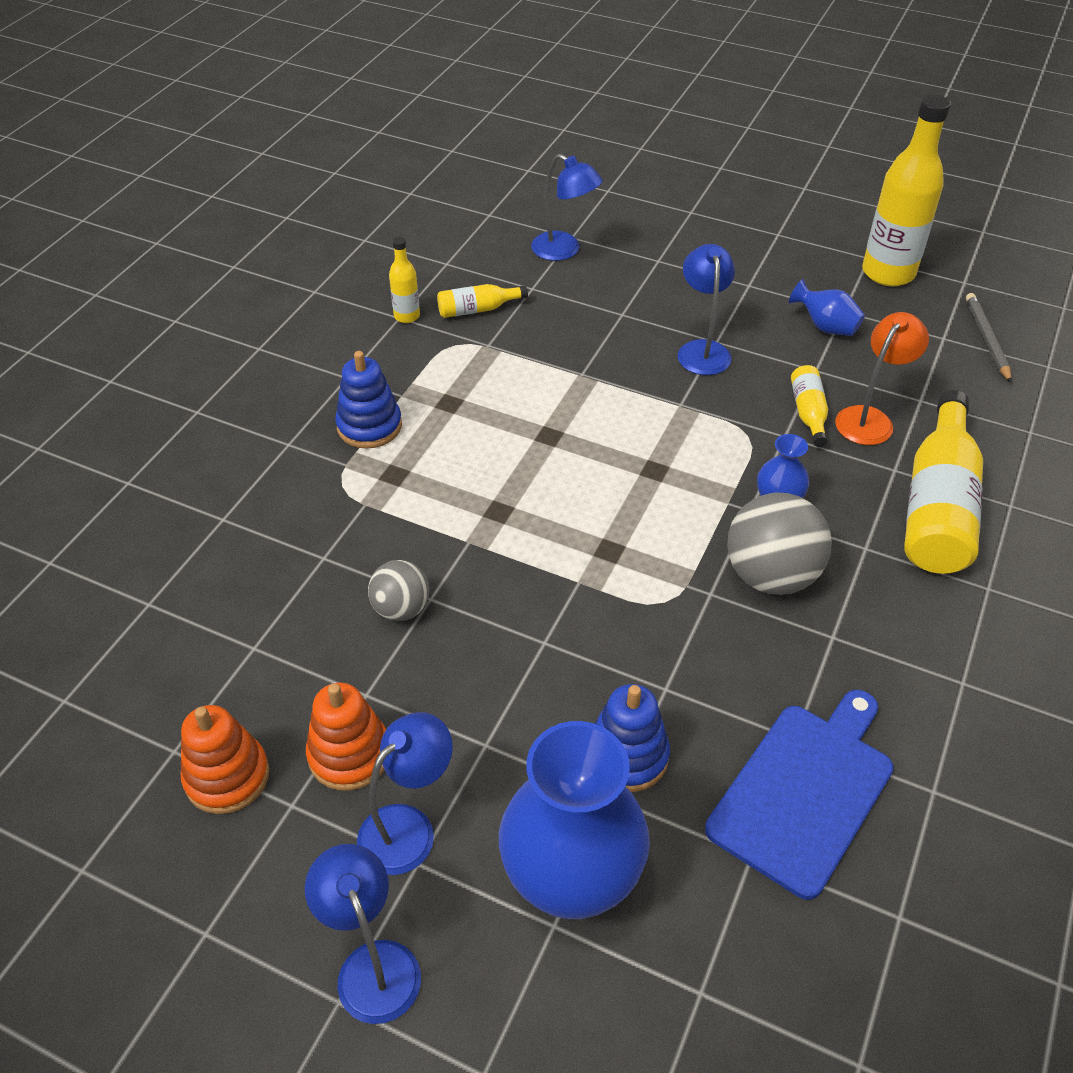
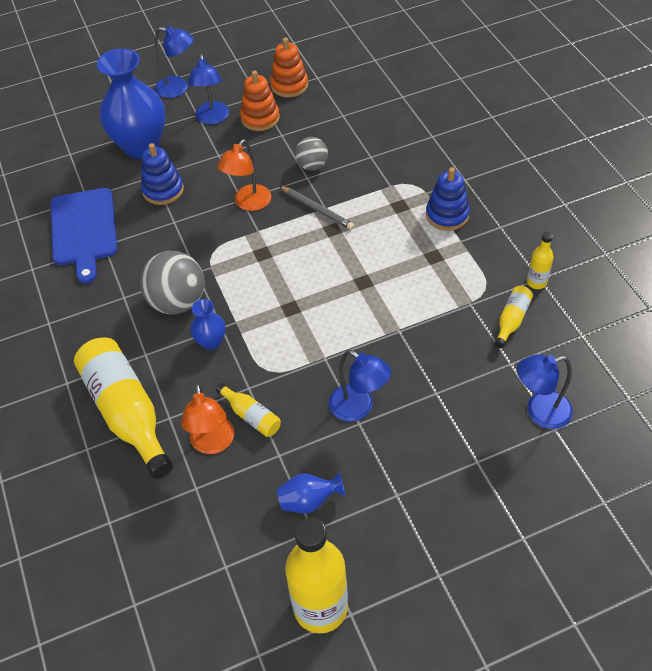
camera: 135 degrees right, 5 degrees up
grey pencil [966,293,1012,383] -> grey pencil moved to [280,186,354,230]
none -> orange lamp [217,139,271,211]

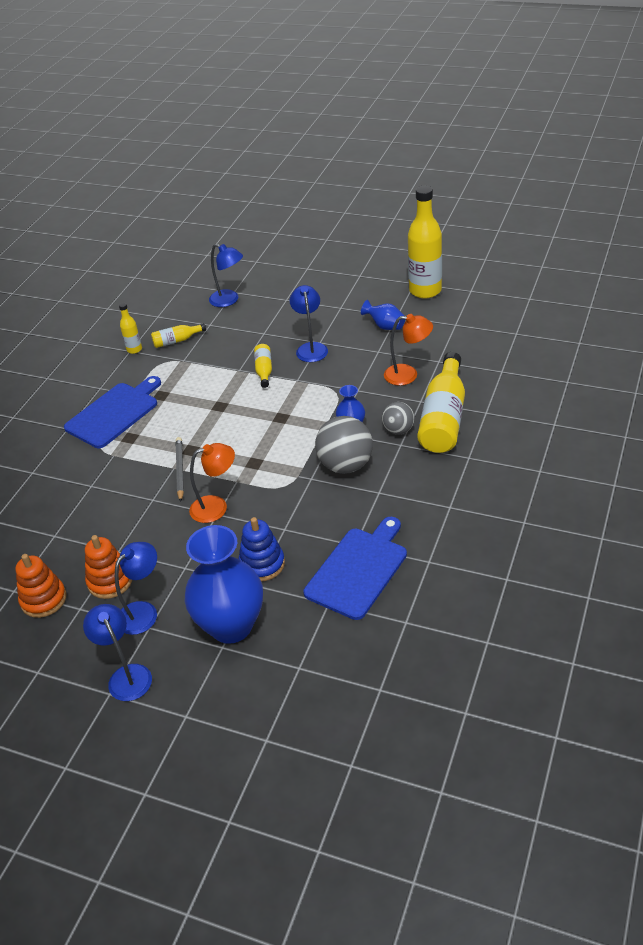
camera: 135 degrees left, 10 degrees down
orange lamp [181,383,234,454] -> orange lamp turned 60 degrees clockwise [384,314,433,386]
yellow bottle [216,383,281,437] -> yellow bottle moved to [254,344,272,388]
grey ball [295,137,328,171] -> grey ball moved to [382,402,415,434]
blue stacking toy [426,167,470,231] -> blue cutting board [64,376,161,448]

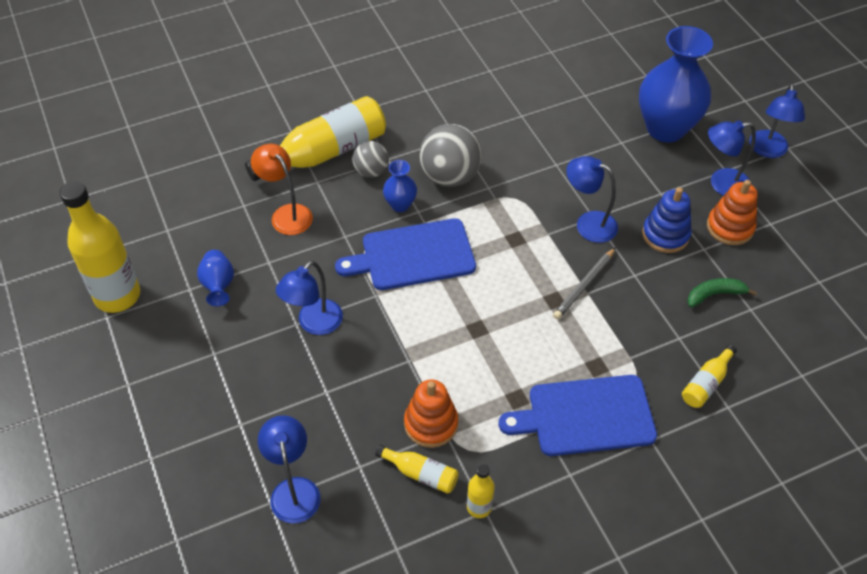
camera: 140 degrees left, 10 degrees up
orange stacking toy [15,554,66,618] -> orange stacking toy moved to [404,380,458,448]
orange lamp [189,443,235,523] -> blue lamp [566,156,618,243]
blue stacking toy [239,517,285,581] -> blue stacking toy moved to [642,187,692,253]
yellow bottle [254,344,272,388] -> yellow bottle moved to [682,344,737,408]
blue cutting board [303,517,407,620] -> blue cutting board moved to [335,218,476,290]
none -> green banana [687,278,757,308]

